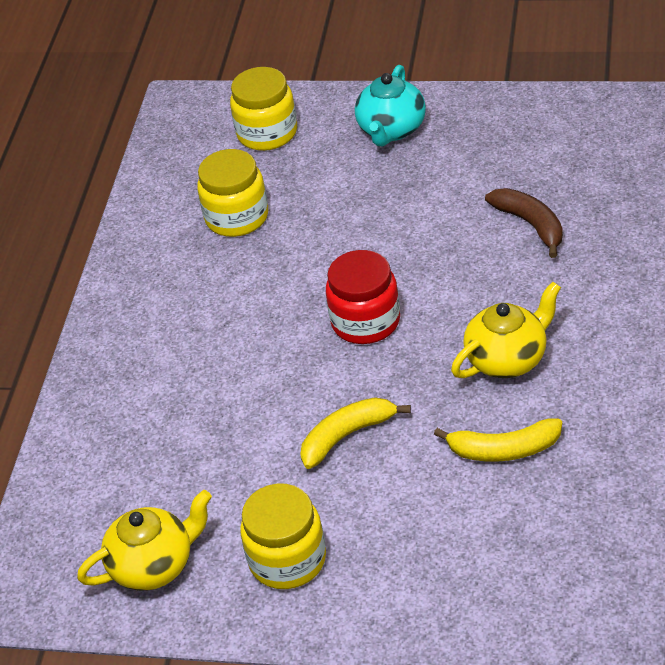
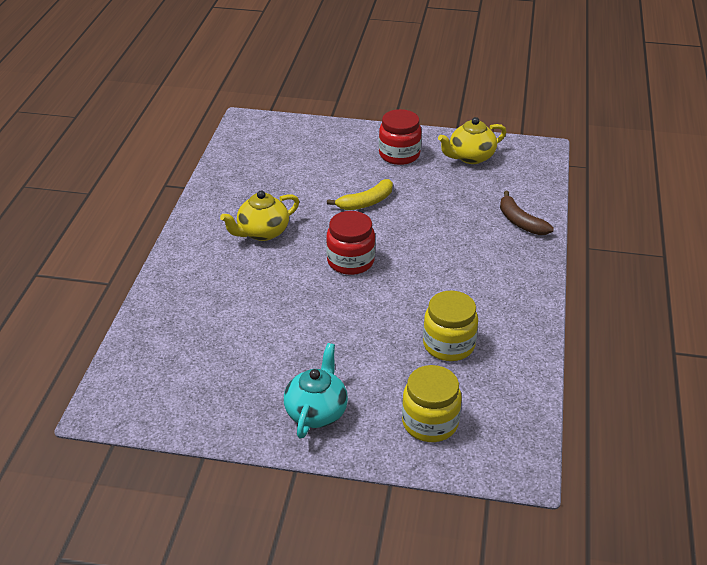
camera: 175 degrees right, 5 degrees down
yellow jar [240,483,326,589] -> red jar [379,109,422,165]
yellow banana [434,418,562,462] -> none
brown banana [485,188,563,258] -> brown banana moved to [500,191,554,235]

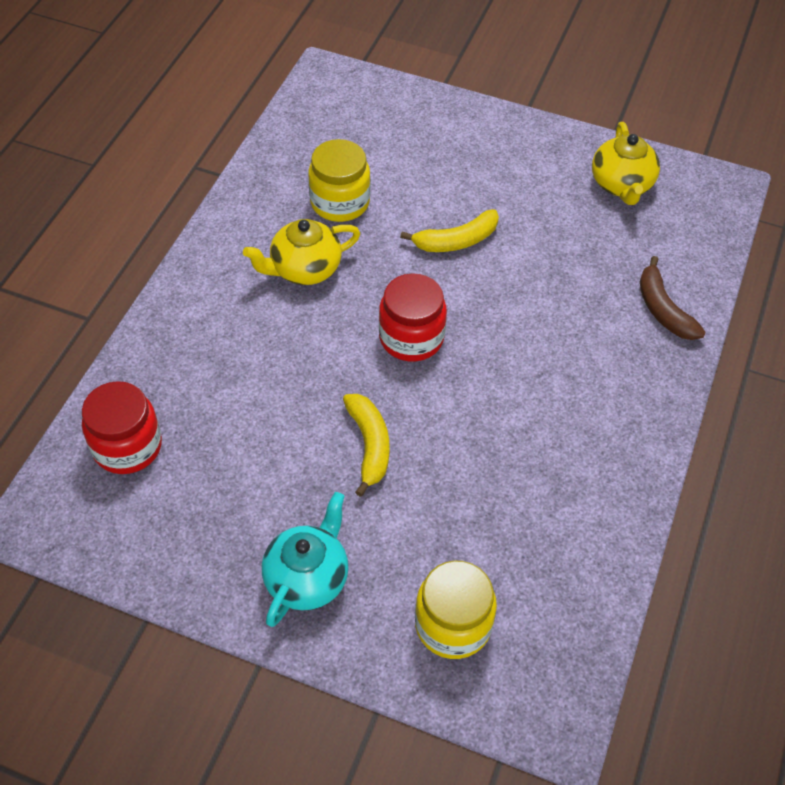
camera: 10 degrees right, 15 degrees up
red jar [379,109,422,165] -> red jar moved to [82,381,162,474]
yellow jar [423,290,478,361] -> yellow jar moved to [308,139,371,222]
yellow teapot [438,117,506,164] -> yellow teapot turned 75 degrees counterclockwise [592,122,660,205]
none -> yellow banana [343,394,389,497]

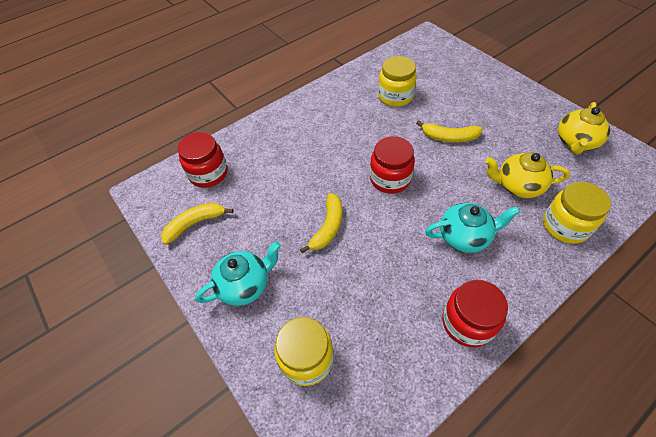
camera: 35 degrees right, 0 degrees up
yellow teapot [243,219,360,285] -> yellow teapot moved to [485,153,570,198]
brown banana [640,256,706,340] -> yellow jar [543,182,611,244]
none -> yellow banana [161,203,233,245]
none -> turquoise teapot [425,203,520,253]
none -> red jar [442,280,508,347]

